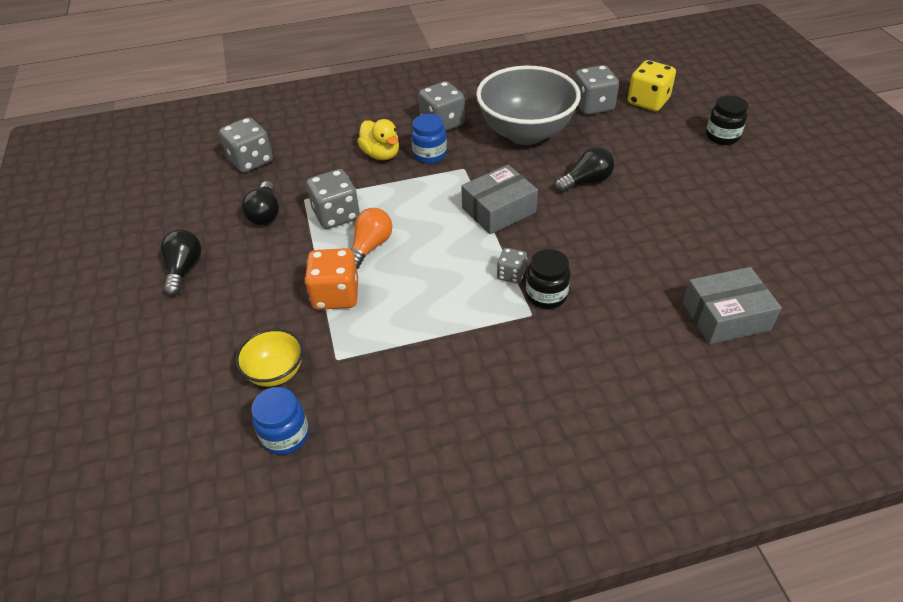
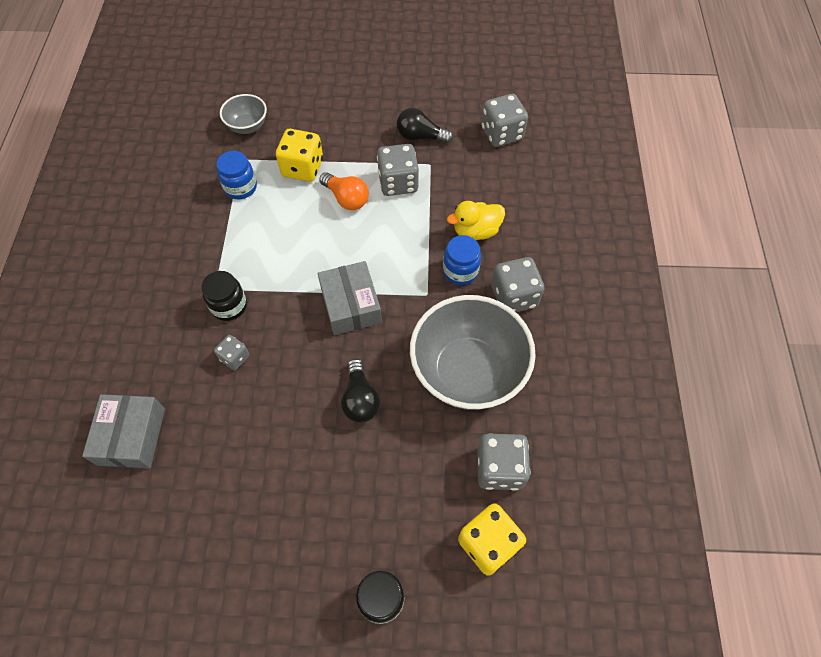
camera: 105 degrees right, 15 degrees up
black light bulb [160,230,201,296] -> none
yellow bowl [235,328,303,387] -> grey bowl [220,94,267,134]
blue jar [251,387,309,455] -> blue jar moved to [216,151,257,199]
orange dice [305,248,358,310] -> yellow dice [276,129,323,182]
grey dice [497,248,527,284] -> grey dice moved to [214,335,250,370]

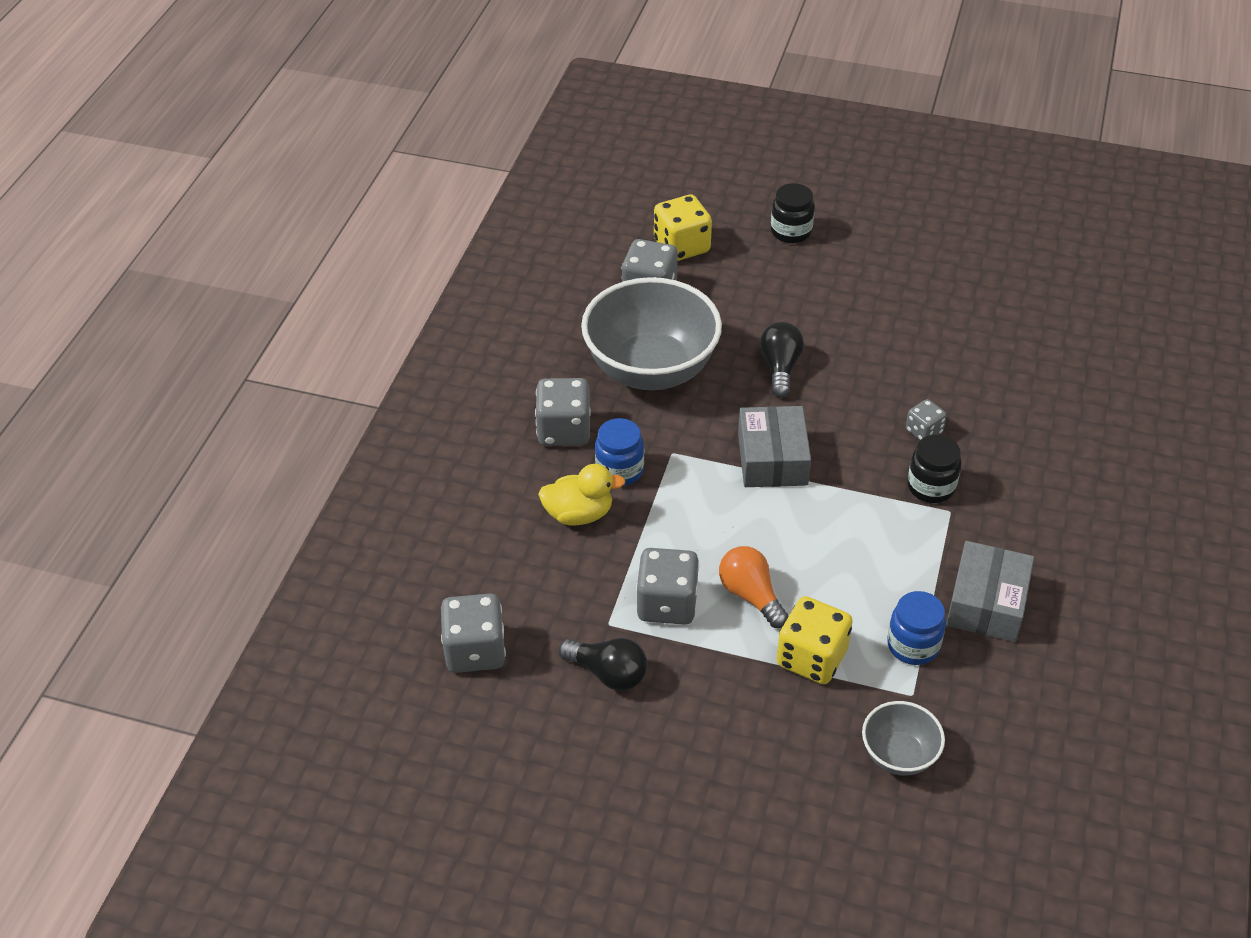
camera: 165 degrees left, 15 degrees down
grey box [82,394,165,469] -> grey box moved to [946,541,1034,642]

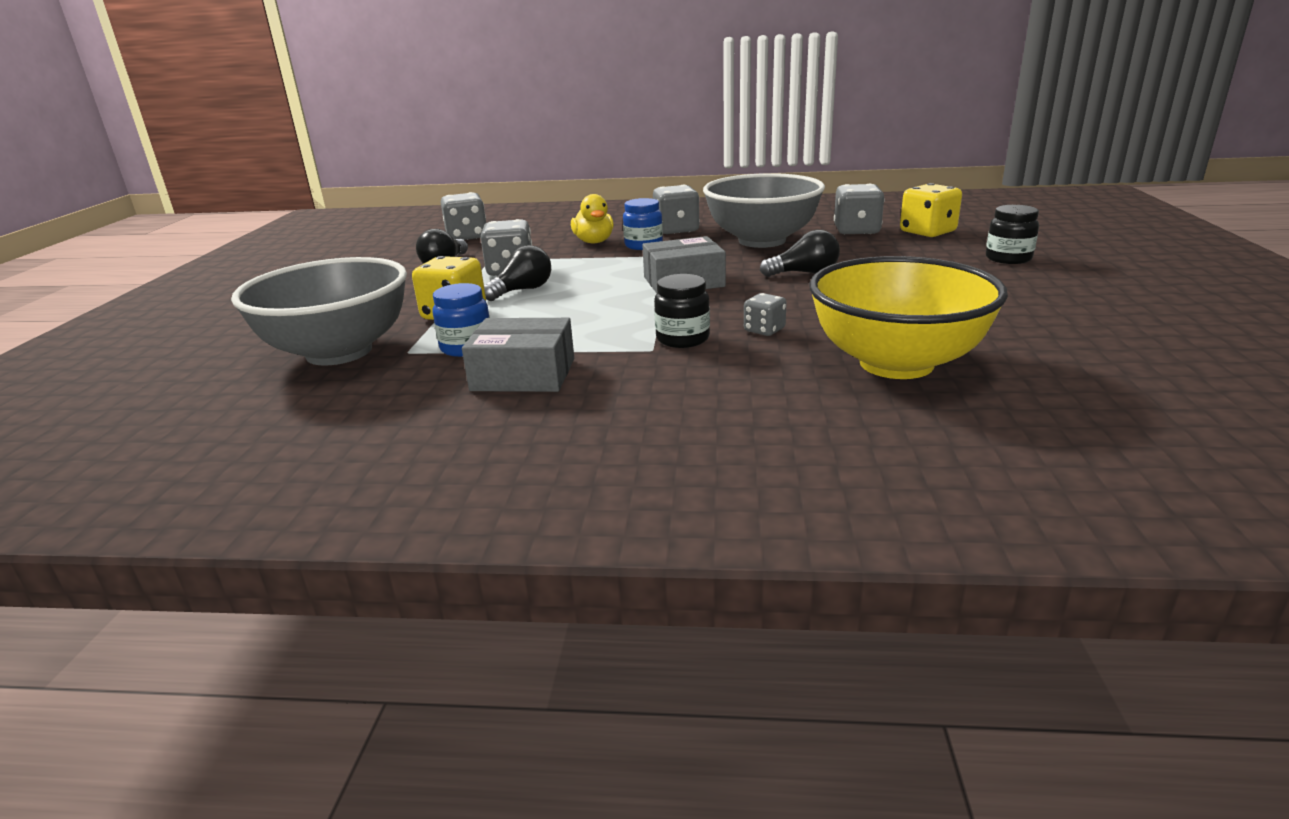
camera: 80 degrees right, 20 degrees down
orange light bulb [719,546,789,628] -> black light bulb [484,245,551,301]
grey bowl [862,701,945,776] -> grey bowl [231,257,407,366], size x2.08
none -> yellow bowl [809,256,1008,379]

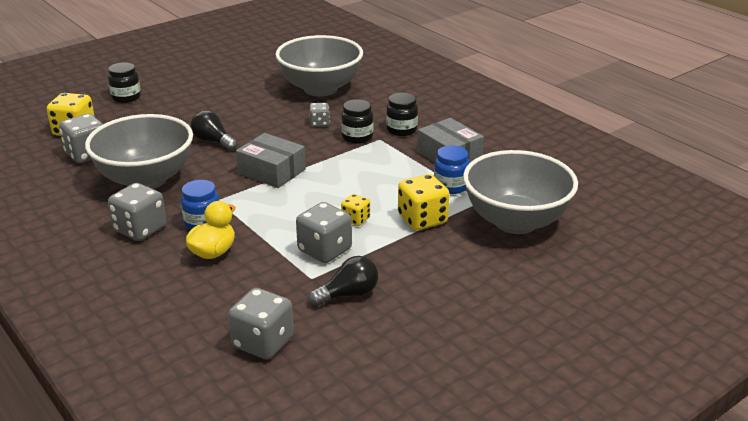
camera: 135 degrees left, 5 degrees up
black light bulb [484,245,551,301] -> yellow dice [341,194,370,226]
yellow bowl [809,256,1008,379] -> grey bowl [275,35,363,96]
none -> black jar [386,93,418,136]

